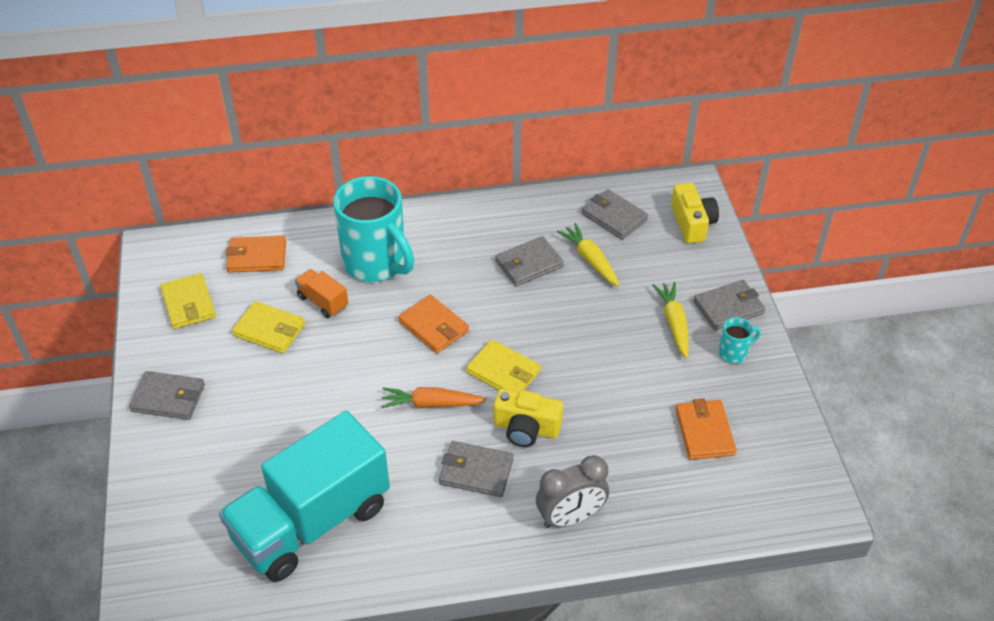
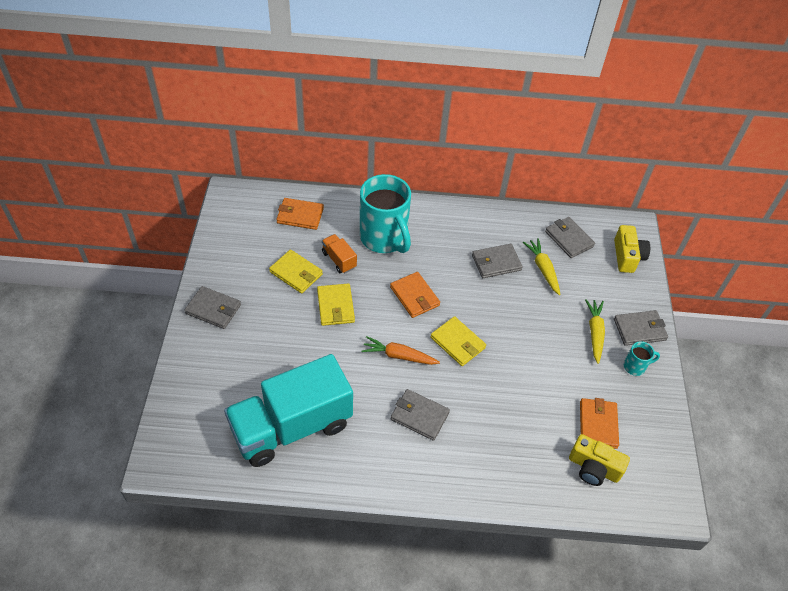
camera: 10 degrees right, 5 degrees up
yellow wallet [160,273,216,329] -> yellow wallet moved to [317,283,355,326]
yellow camera [494,388,563,447] -> yellow camera moved to [569,434,630,486]
grey clock [536,455,609,528] -> none

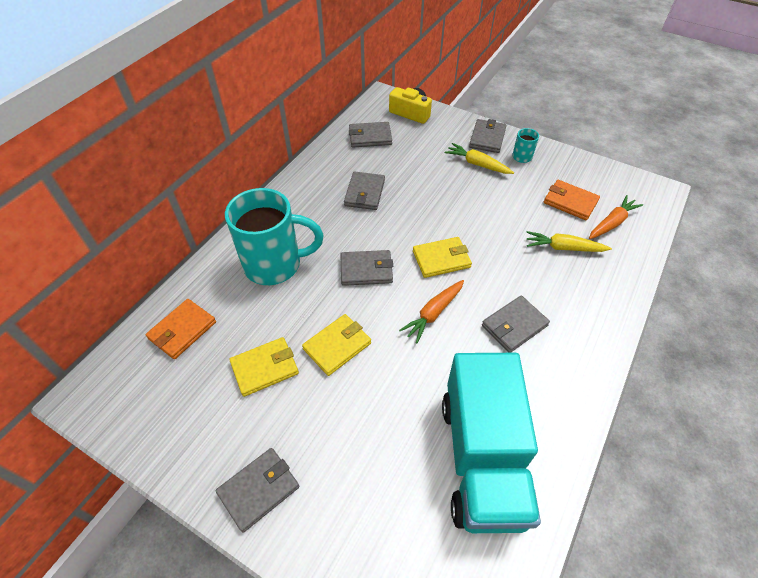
camera: 60 degrees left, 0 degrees up
yellow wallet [317,283,355,326] -> yellow wallet turned 60 degrees counterclockwise [302,314,371,376]
orange truck [322,234,357,273] -> none
orange wallet [390,272,440,318] -> grey wallet [340,250,393,286]
yellow carrot [523,238,560,295] -> yellow carrot moved to [526,231,612,252]
yellow camera [569,434,630,486] -> orange carrot [589,195,643,239]

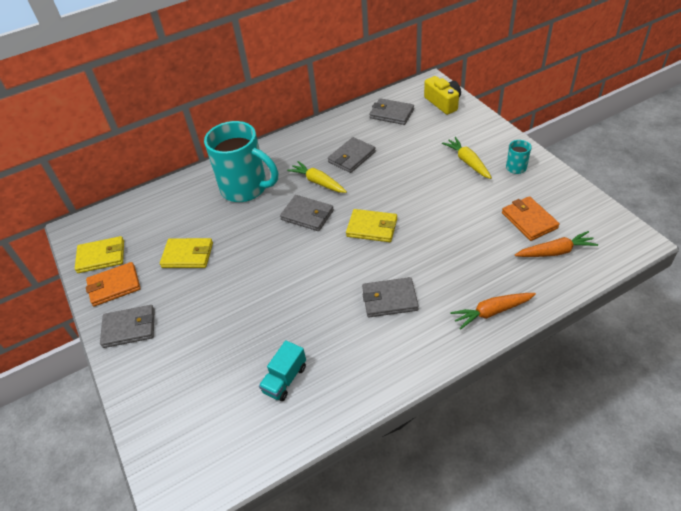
camera: 35 degrees right, 5 degrees down
orange wallet [145,299,216,359] -> orange wallet moved to [86,262,141,306]
yellow wallet [302,314,371,376] -> yellow wallet moved to [75,236,124,273]
orange carrot [399,280,464,343] -> orange carrot moved to [450,293,536,330]
turquoise truck [442,353,541,533] -> turquoise truck [259,340,306,401], size x0.40
grey wallet [469,119,506,153] -> none
yellow carrot [526,231,612,252] -> yellow carrot moved to [287,161,347,193]

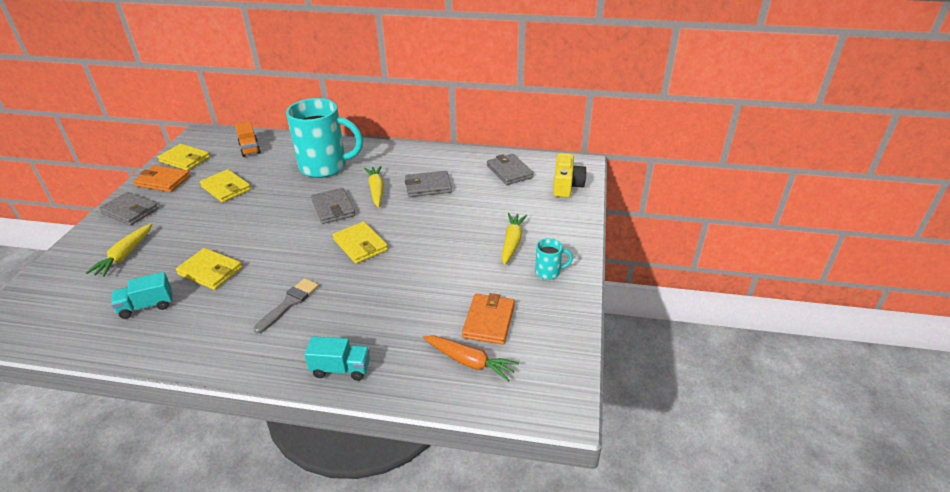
camera: 35 degrees right, 10 degrees down
turquoise mug [204,121,278,202] -> turquoise mug turned 60 degrees counterclockwise [286,98,363,178]
grey wallet [362,277,419,317] -> grey brush [254,278,319,334]
orange carrot [450,293,536,330] -> turquoise truck [305,336,370,381]
none -> yellow carrot [86,223,152,277]
none -> yellow wallet [176,248,242,290]
none -> orange truck [235,121,261,157]

